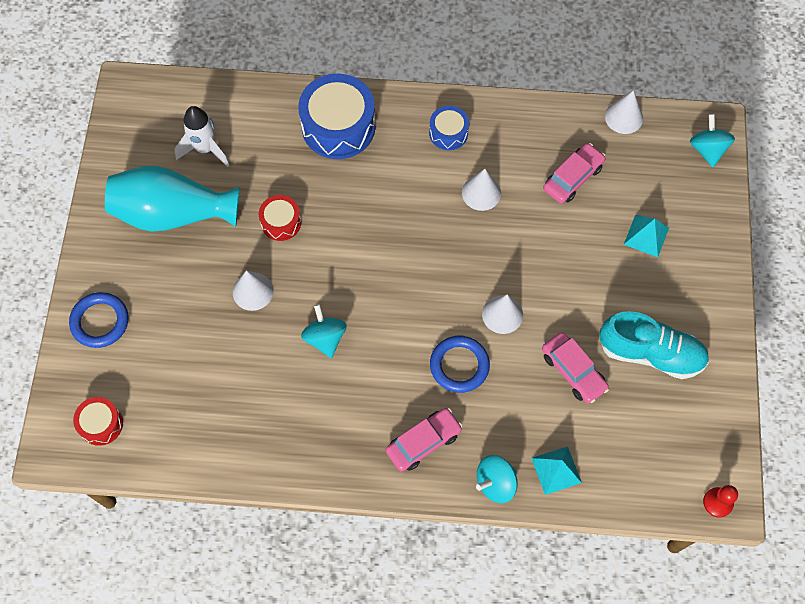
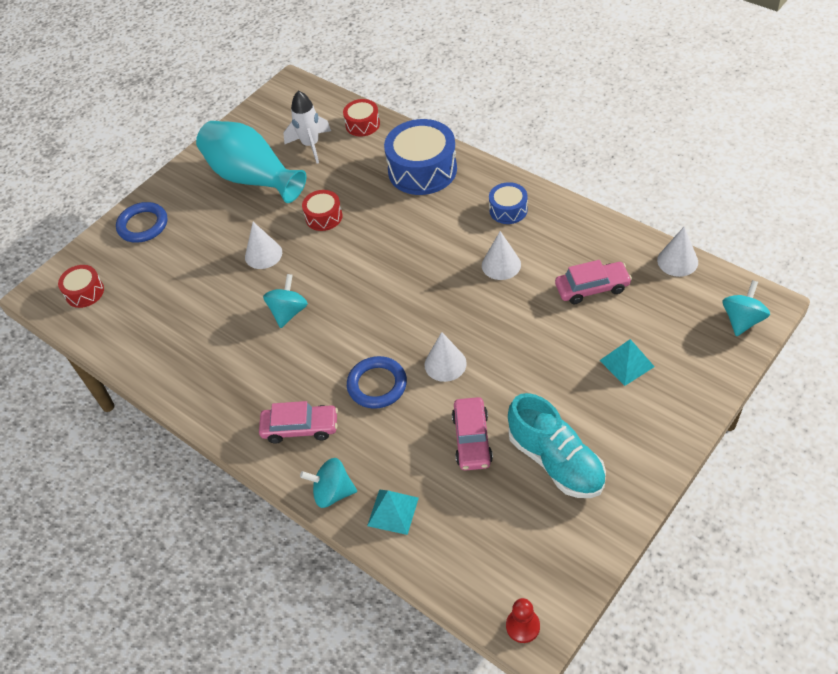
camera: 40 degrees right, 15 degrees down
none -> red drum [343,99,380,137]

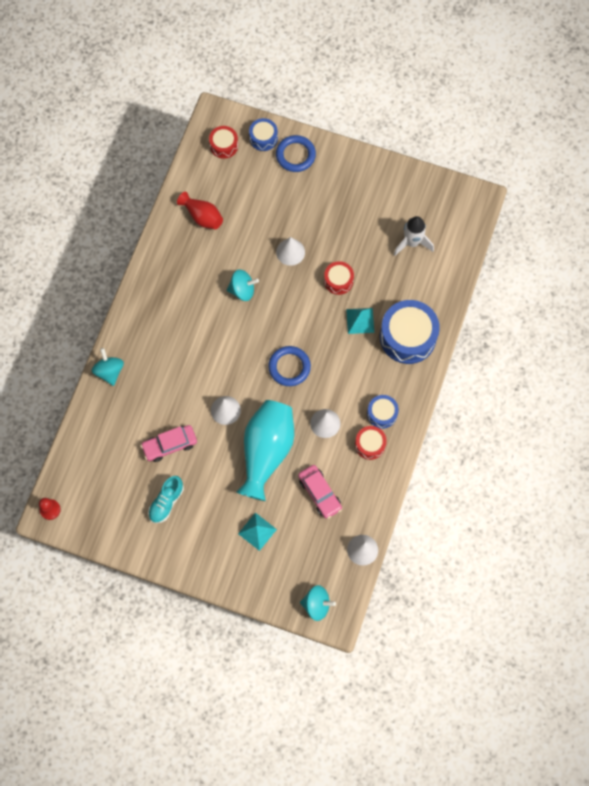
camera: 65 degrees right, 20 degrees up
turquoise vase [196,121,306,203] -> turquoise vase moved to [236,400,294,501]
pink car [259,401,338,444] -> none
red drum [343,99,380,137] -> red drum moved to [355,426,387,460]
blue ring [347,356,407,409] -> blue ring moved to [268,346,311,386]
turquoise pyramid [367,489,419,535] -> turquoise pyramid moved to [346,308,374,334]
turquoise shoe [508,393,606,498] -> turquoise shoe [148,476,184,523], size x0.63
none -> red vase [177,192,223,229]
none -> blue drum [249,118,278,151]

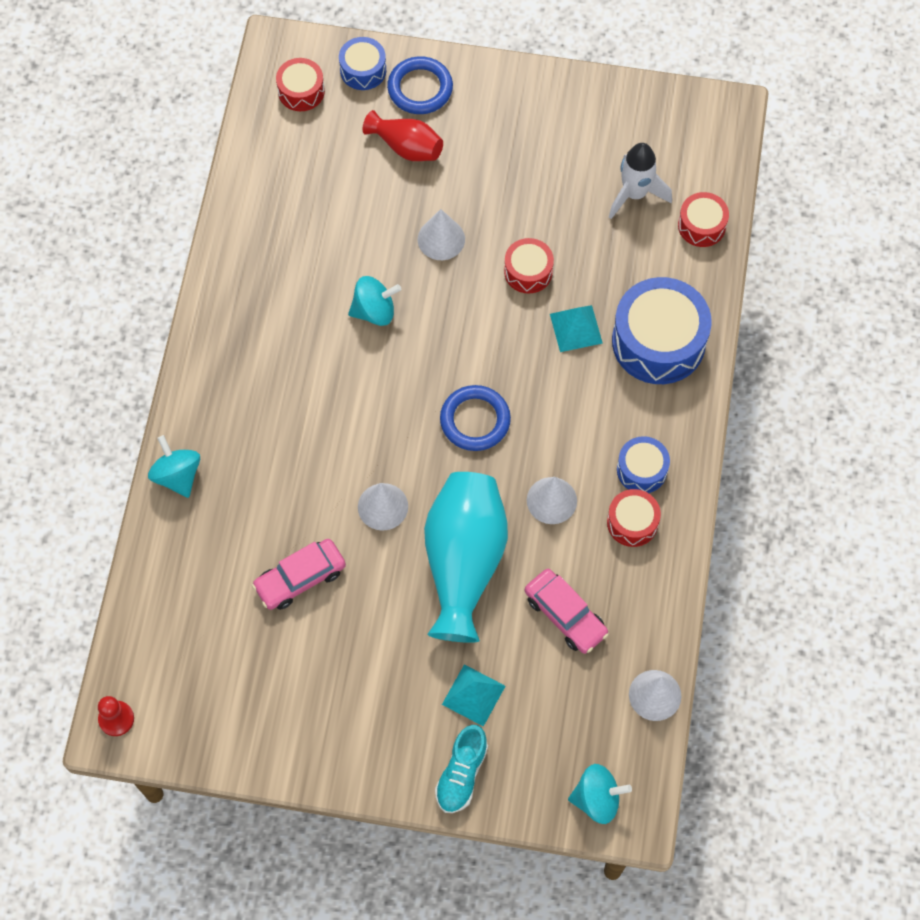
camera: 10 degrees left, 5 degrees down
turquoise shoe [148,476,184,523] -> turquoise shoe moved to [435,725,488,813]
red vase [177,192,223,229] -> red vase moved to [363,110,443,161]
none -> red drum [678,192,729,247]

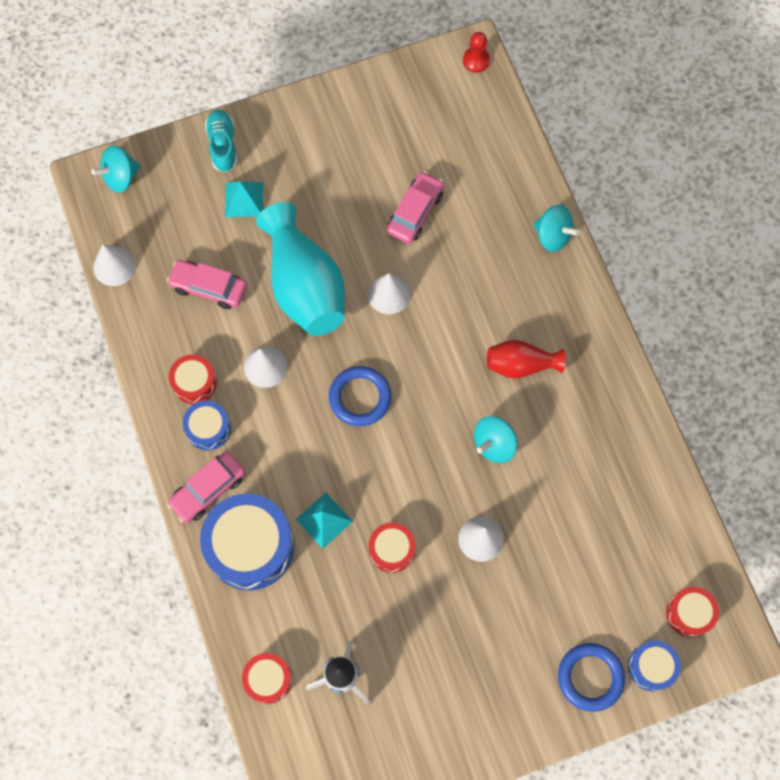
camera: 150 degrees right, 5 degrees up
red vase [363,110,443,161] -> red vase moved to [487,340,566,379]
none -> pink car [167,451,245,523]

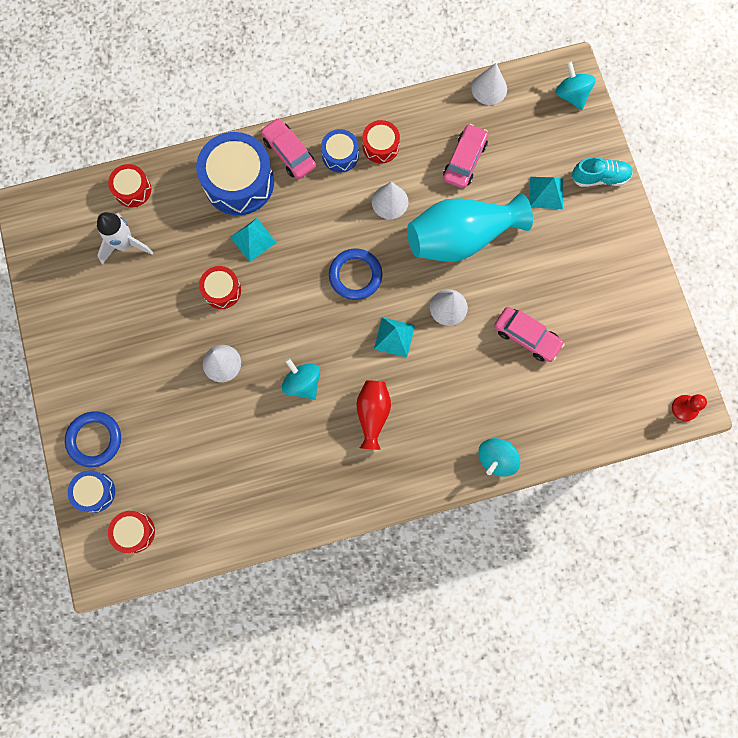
camera: 95 degrees right, 5 degrees up
none -> turquoise pyramid [374,317,415,357]

